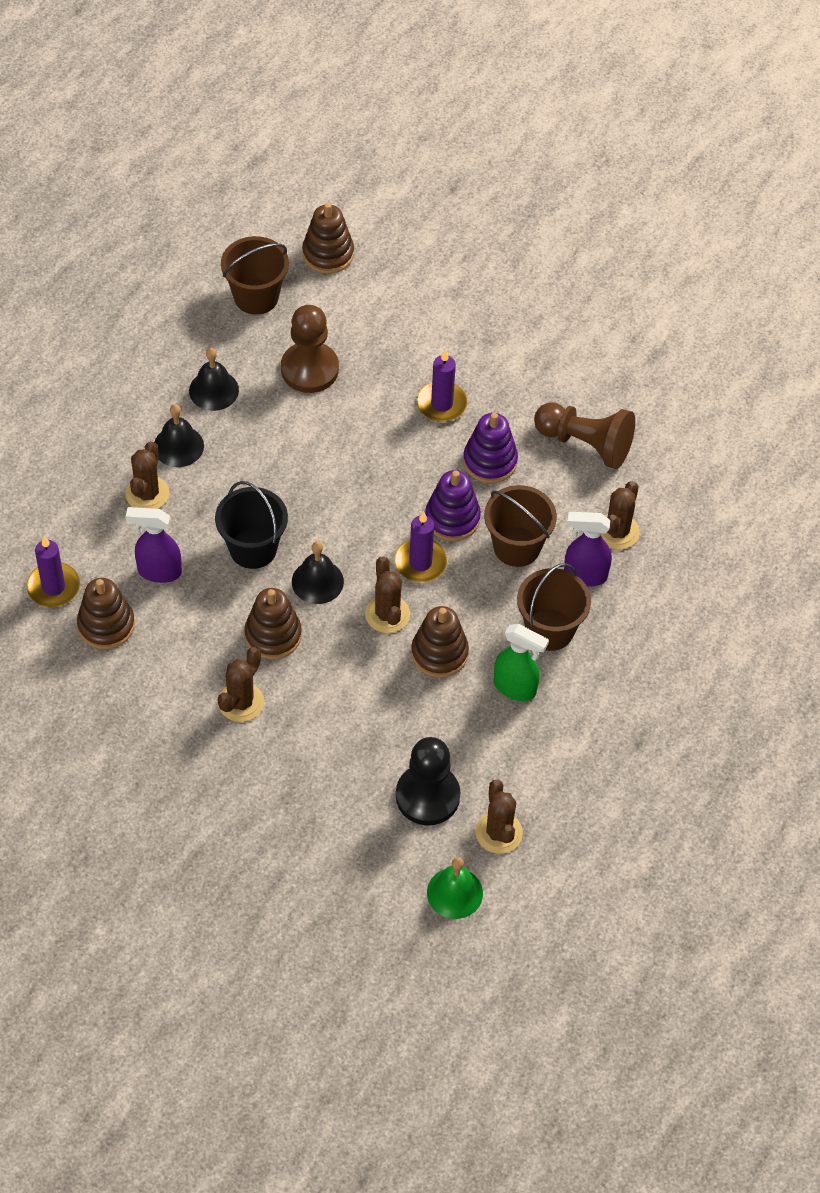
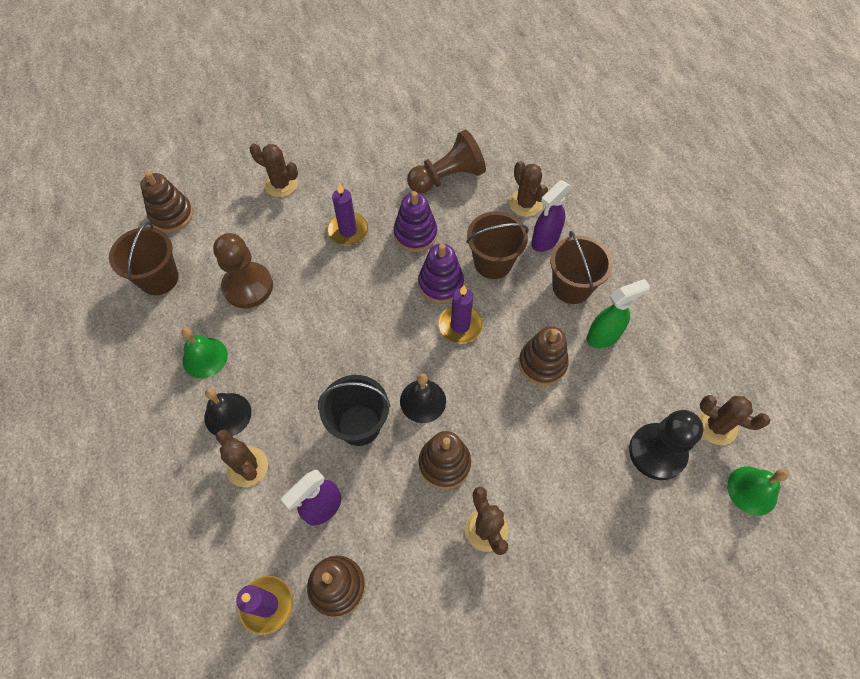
camera: 50 degrees left, 5 degrees up
black bell [189,348,239,411] -> green bell [181,327,228,378]
brown cactus [365,556,410,633] -> brown cactus moved to [250,143,298,197]

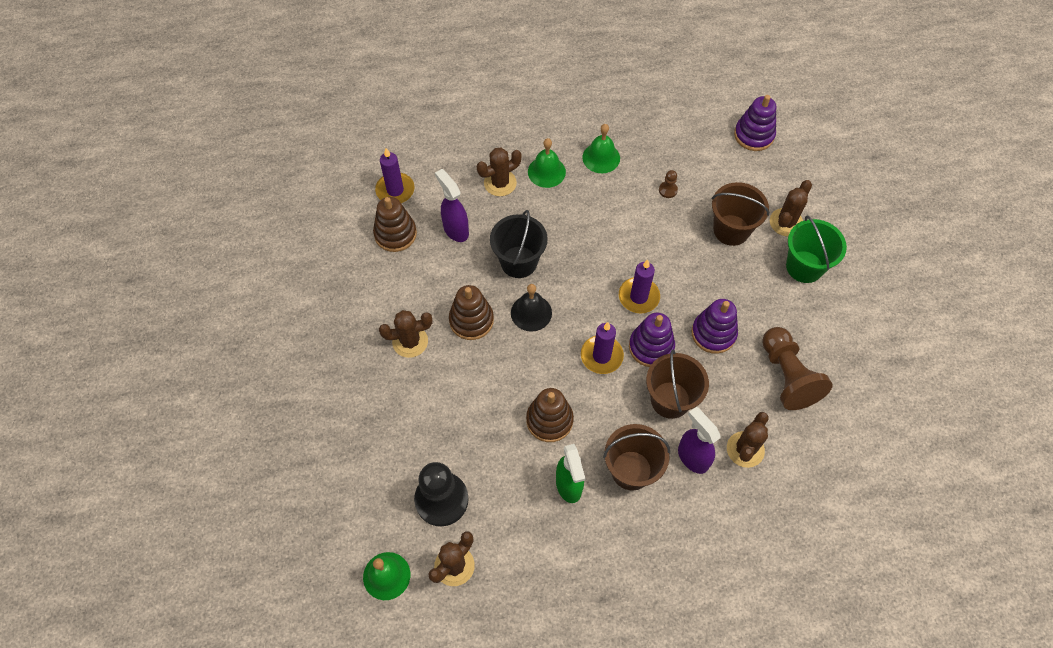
camera: 100 degrees right, 0 degrees up
brown bucket [109,222,179,295] -> brown bucket moved to [712,182,769,246]
brown stacking toy [140,171,193,232] -> purple stacking toy [734,95,776,151]
black bell [204,388,252,436] -> green bell [528,138,566,188]
brown pawn [213,233,273,308] -> brown pawn [659,170,678,198], size x0.41
purple candle [327,183,368,246] -> purple candle moved to [619,260,660,313]
brown cactus [509,161,548,217] -> brown cactus turned 45 degrees counterclockwise [727,412,769,468]
none -> green bucket [786,216,847,283]

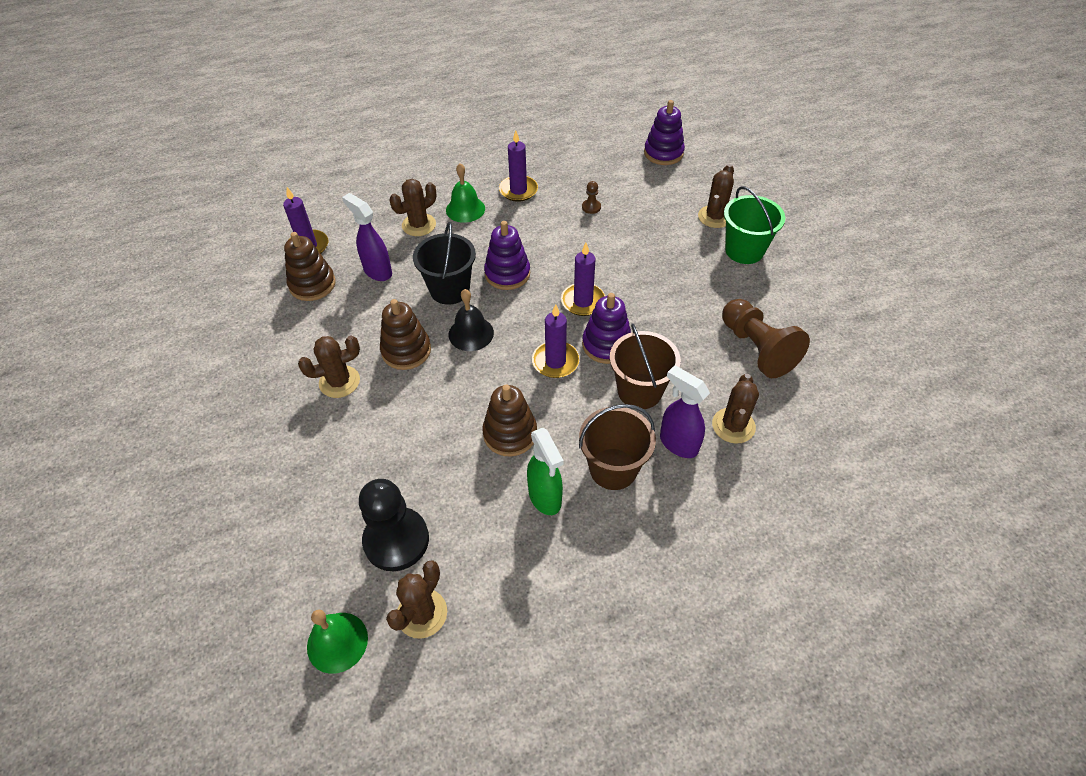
camera: 10 degrees left, 10 degrees down
green bell [582,124,620,173] -> purple candle [499,130,538,202]
purple stacking toy [692,299,738,354] -> purple stacking toy moved to [484,221,530,290]
brown bucket [712,182,769,246] -> none

